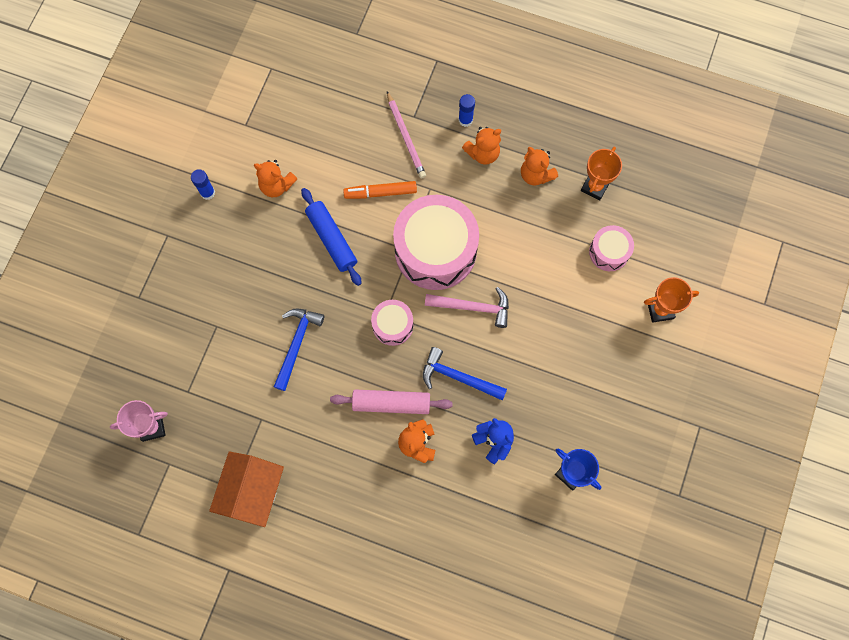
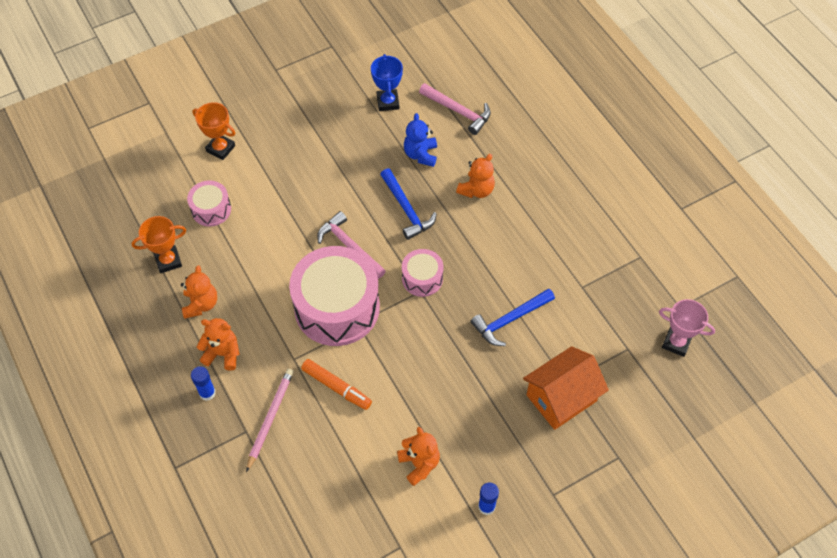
camera: 140 degrees left, 15 degrees down
orange house [209,451,284,527] -> orange house moved to [523,346,609,430]
blue rolling pin [301,188,362,286] -> none
pink rolling pin [330,389,453,414] -> none
none -> pink hammer [419,83,491,135]

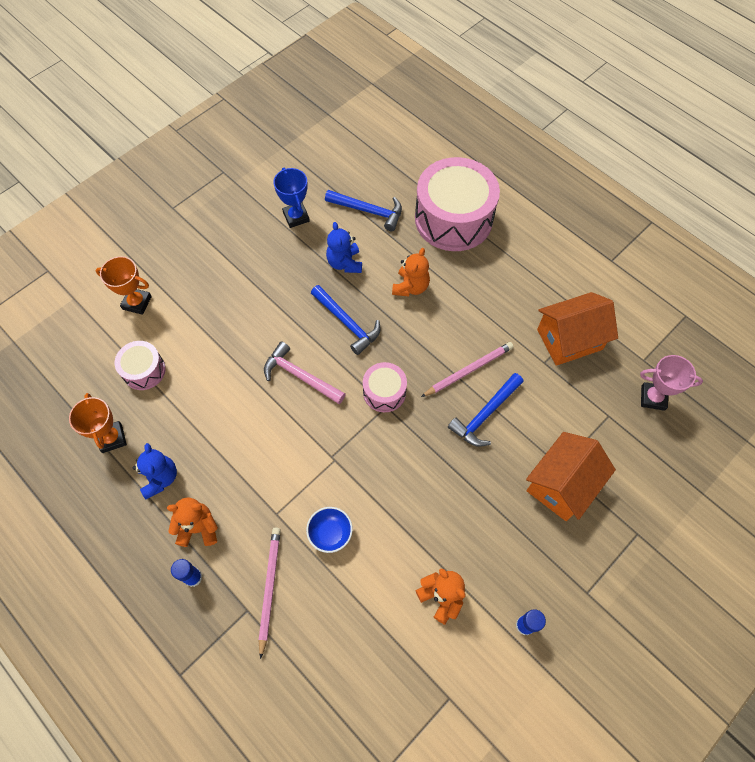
camera: 15 degrees left, 5 degrees up
orange trophy [132,216,186,273] -> orange trophy turned 75 degrees counterclockwise [69,393,127,453]
orange teddy bear [181,265,217,319] -> blue teddy bear [133,443,177,499]
pink drum [289,246,380,346] -> pink drum moved to [415,157,500,251]
orange marker [301,359,372,410] -> blue bowl [306,507,353,553]
pink hammer [419,83,491,135] -> blue hammer [325,190,402,231]
none -> pink pencil [421,342,514,397]
none -> orange house [537,292,618,366]

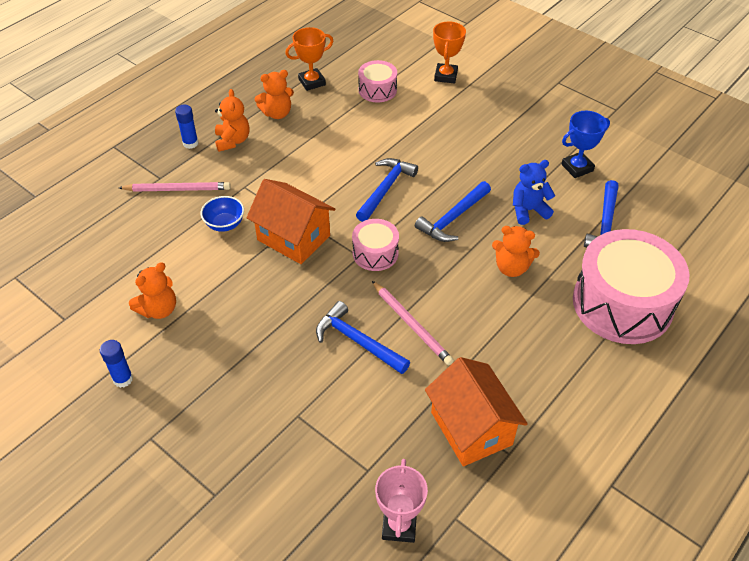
camera: 85 degrees right, 15 degrees down
blue teddy bear [133,443,177,499] -> orange teddy bear [255,70,294,119]
pink hammer [264,341,346,404] -> blue hammer [356,158,418,222]
orange house [526,432,616,521] -> orange house moved to [246,179,335,264]

